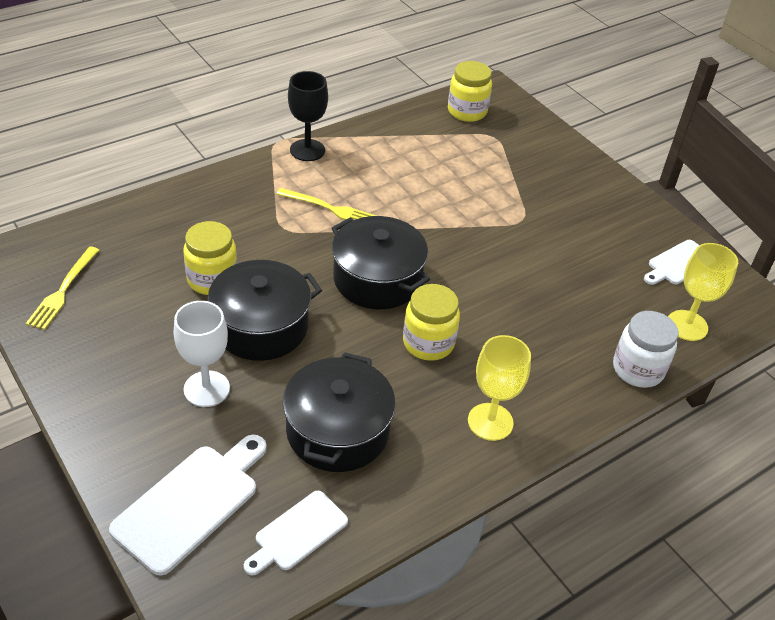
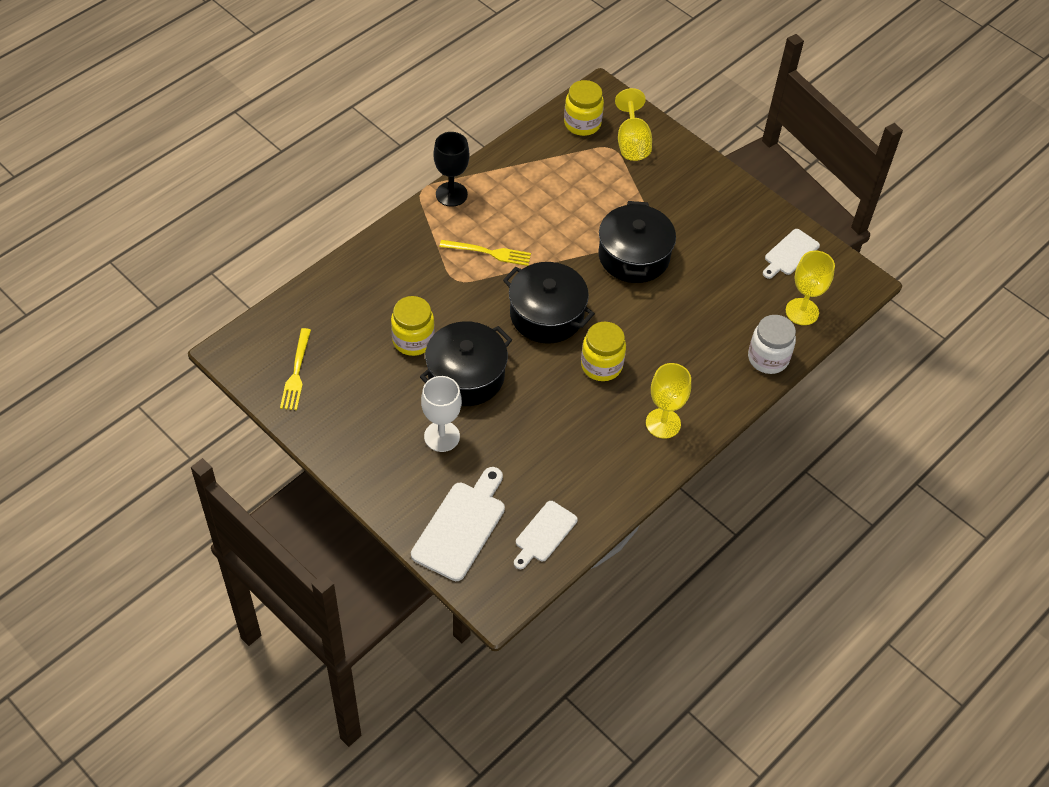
camera: 10 degrees left, 10 degrees up
black pot [283,352,396,472] -> black pot moved to [598,201,676,283]
none -> yellow goblet [615,88,652,161]

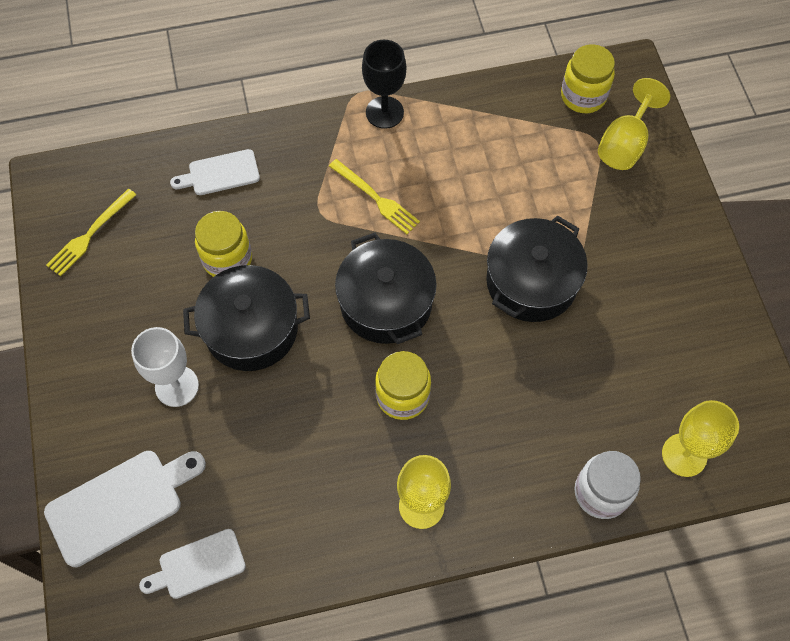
camera: 35 degrees right, 10 degrees up
white cutting board [763,229,820,279] -> white cutting board moved to [170,149,260,195]

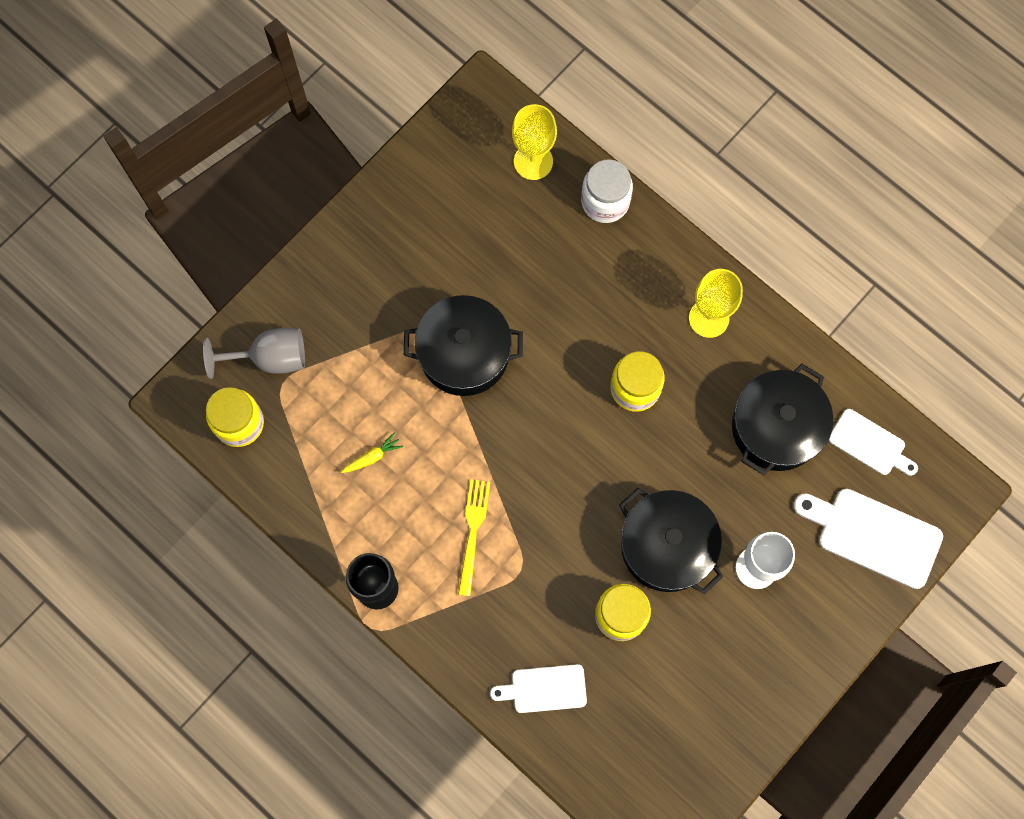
camera: 125 degrees left, 10 degrees up
yellow fork [46,189,136,277] -> none
white cutting board [170,149,260,195] -> white cutting board turned 135 degrees clockwise [490,664,587,713]
black pot [335,232,437,344] -> black pot moved to [732,364,833,475]
yellow goblet [598,78,670,170] -> grey goblet [203,328,305,379]
none -> yellow carrot [341,433,403,473]

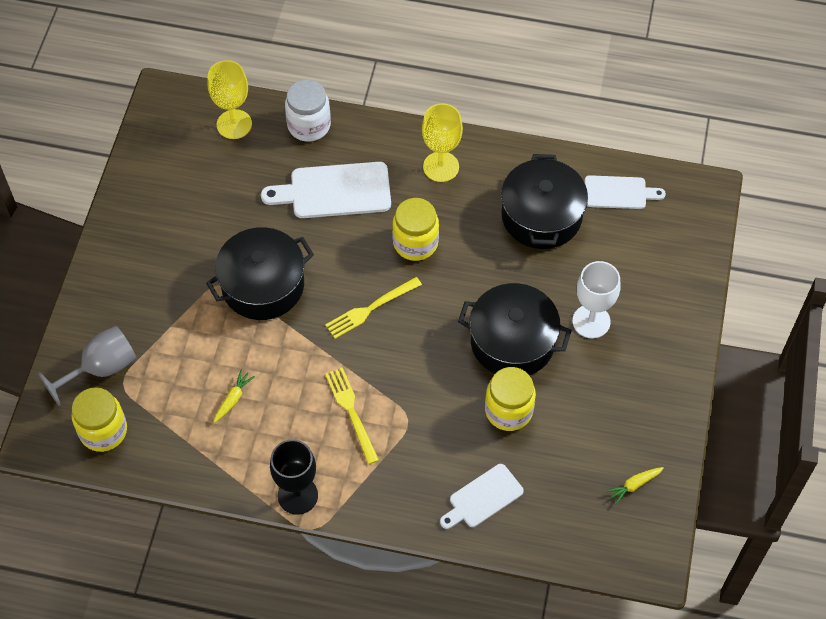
camera: 30 degrees left, 15 degrees down
white cutting board [793,489,943,589] -> white cutting board moved to [261,162,391,218]
none -> yellow fork [325,277,422,339]
none -> yellow carrot [606,467,664,505]

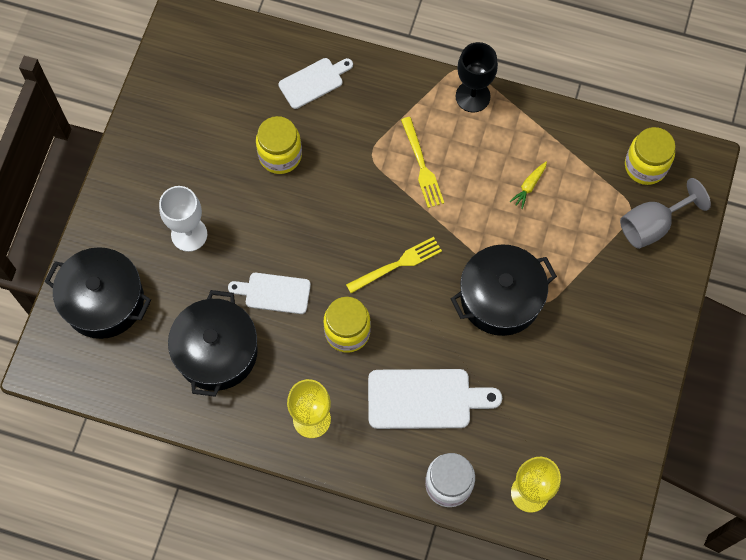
camera: 175 degrees left, 10 degrees up
black pot [458,283,572,375] -> black pot moved to [44,247,151,339]
white cutting board [584,175,666,209] -> white cutting board moved to [228,273,311,314]
yellow carrot [606,467,664,505] -> none

